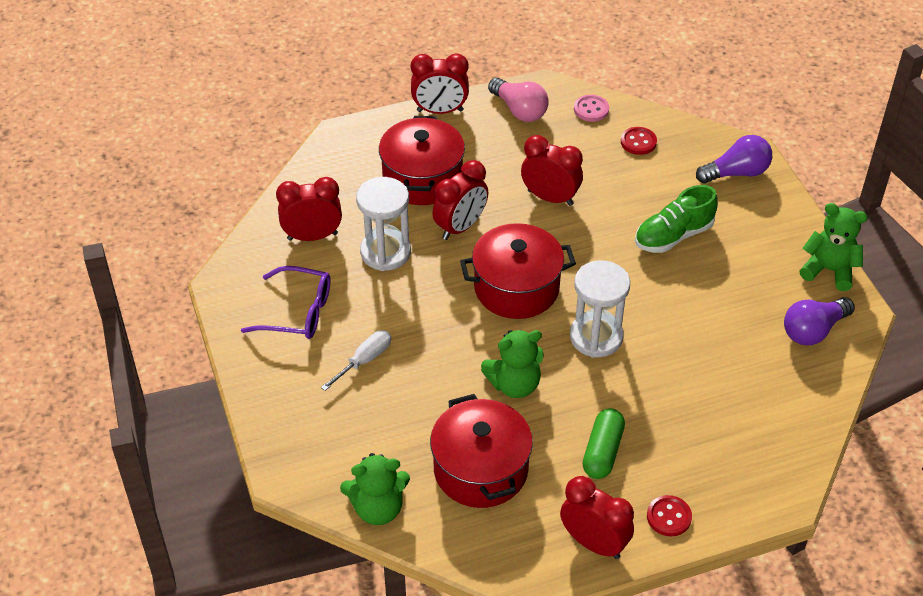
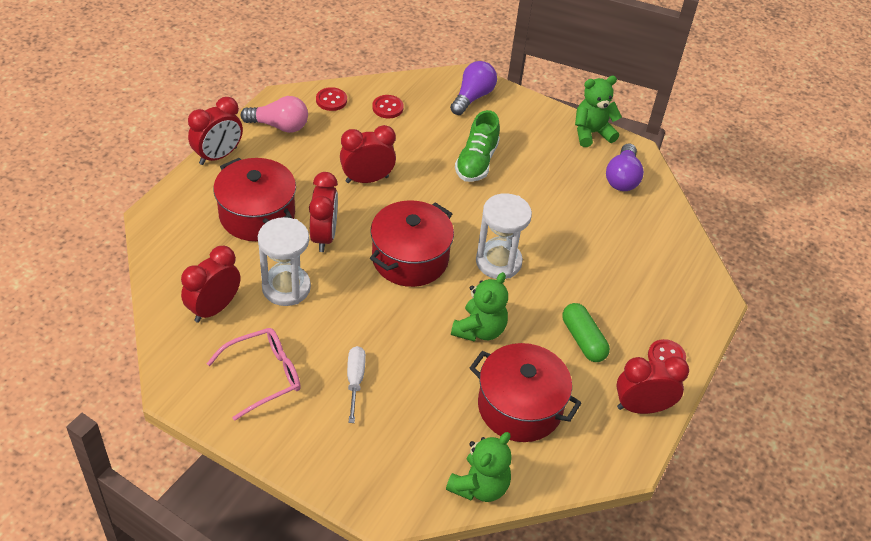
camera: 45 degrees left, 0 degrees up
purple glasses [241,266,331,339] -> pink glasses [206,328,301,421]
pink button [574,95,609,122] -> red button [316,87,347,111]

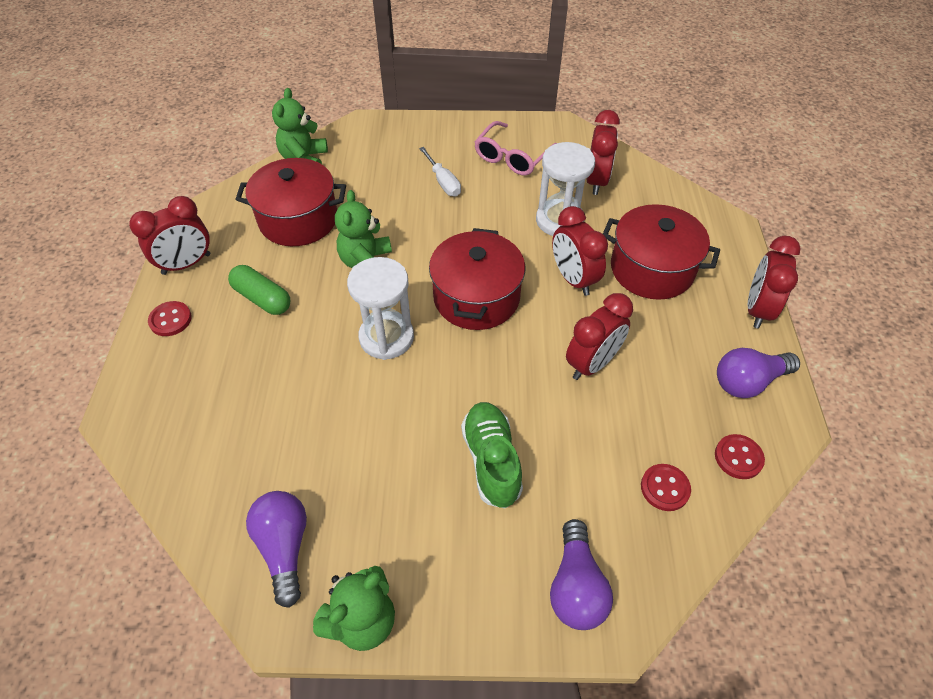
camera: 155 degrees right, 5 degrees up
pink light bulb [241,96,308,133] -> purple light bulb [717,348,800,398]

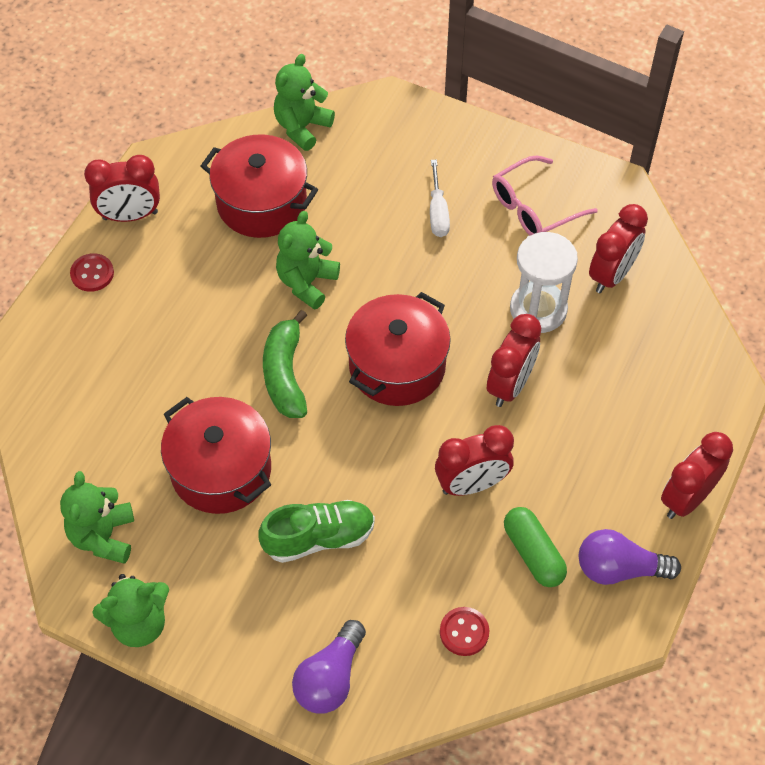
camera: 25 degrees right, 5 degrees up
green capsule [228,265,290,315] -> green capsule moved to [504,507,567,587]
purple light bulb [246,491,307,608] -> green teddy bear [60,471,134,564]
white hourglass [347,257,414,360] -> green banana [263,310,308,418]
green shoe [461,402,523,509] -> green shoe turned 60 degrees clockwise [258,500,375,563]
red clock [552,206,608,296] -> red clock turned 150 degrees counterclockwise [487,314,541,407]
red pot [603,204,720,300] -> red pot moved to [161,397,271,514]
red button [715,434,765,479] -> none

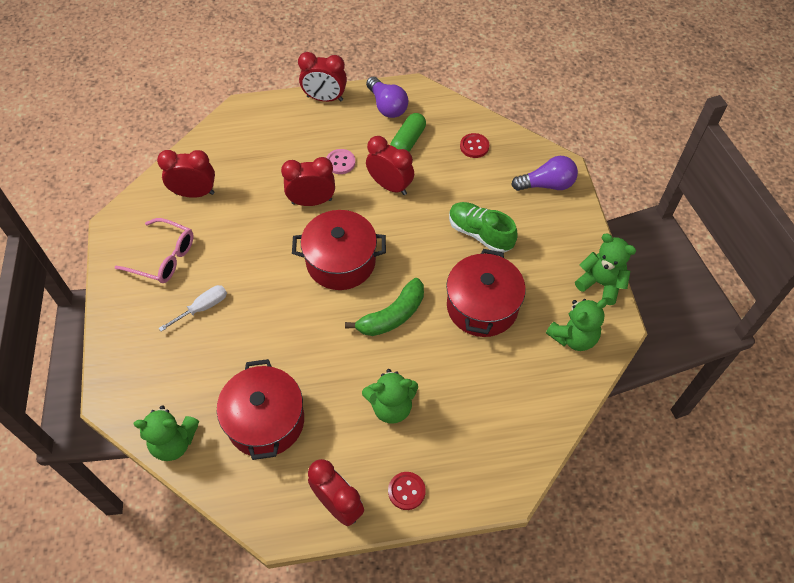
camera: 125 degrees left, 0 degrees up
green teddy bear [276,211,340,310] -> green teddy bear moved to [362,369,418,423]
white hourglass [510,232,578,333] -> none
none -> pink button [326,149,355,174]

